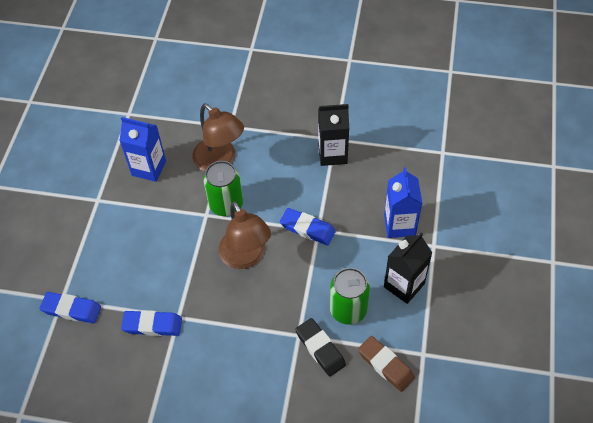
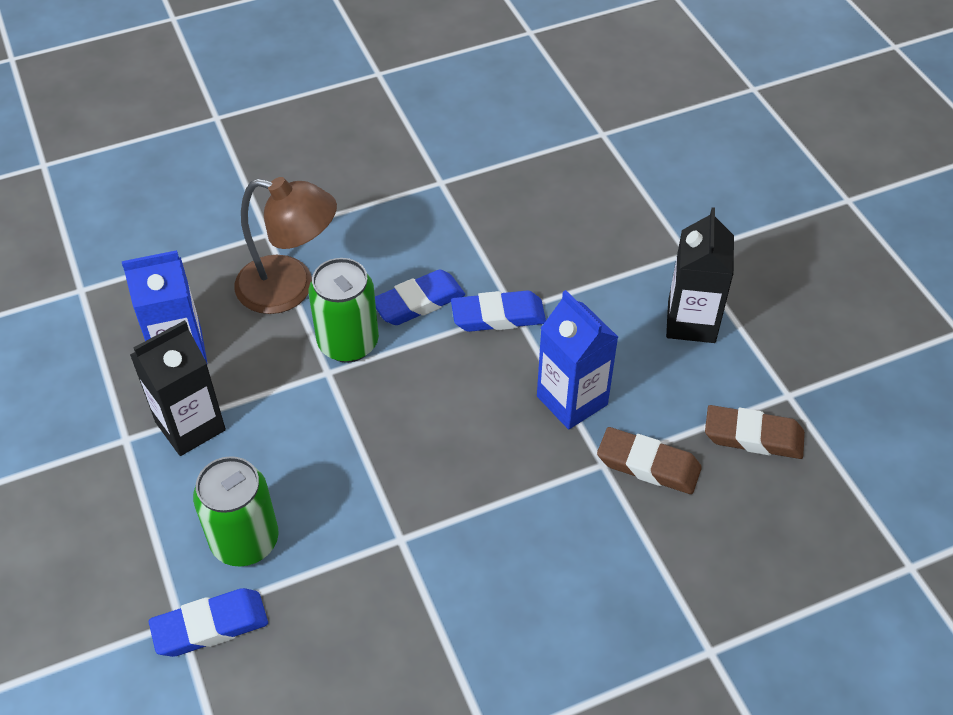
camera: 35 degrees left, 5 degrees down
blue eraser [121,310,182,336] -> blue eraser moved to [375,270,465,325]
brown lamp [218,201,271,269] -> none
black eraser [295,318,346,376] -> brown eraser [597,427,702,494]
black carton [318,104,349,166] -> black carton moved to [130,320,226,456]
green can [330,268,370,325] -> green can moved to [193,456,278,566]
blue carton [384,167,422,238] -> blue carton moved to [537,290,618,429]

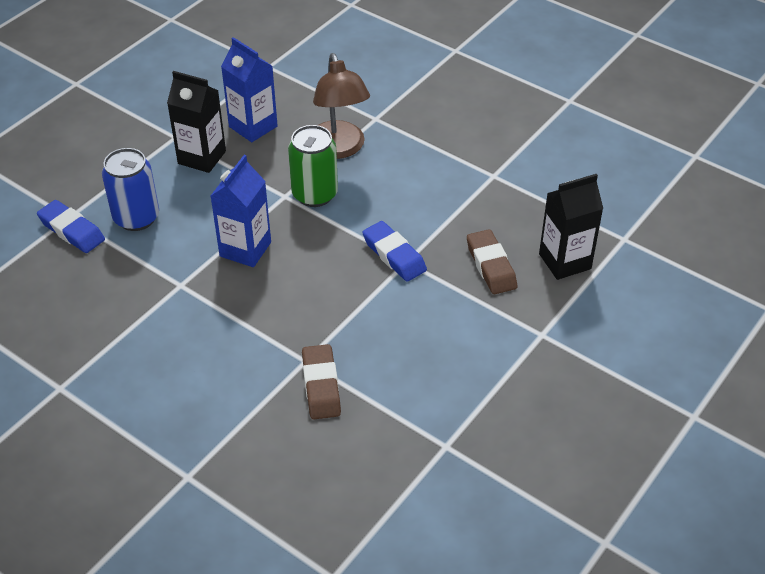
camera: 60 degrees right, 5 degrees down
green can [193,456,278,566] -> blue can [102,148,159,231]
blue eraser [375,270,465,325] -> none
blue carton [537,290,618,429] -> blue carton moved to [211,155,271,267]
black carton [666,207,734,343] -> black carton moved to [539,174,603,280]
brown eraser [705,405,805,459] -> brown eraser moved to [467,229,517,294]

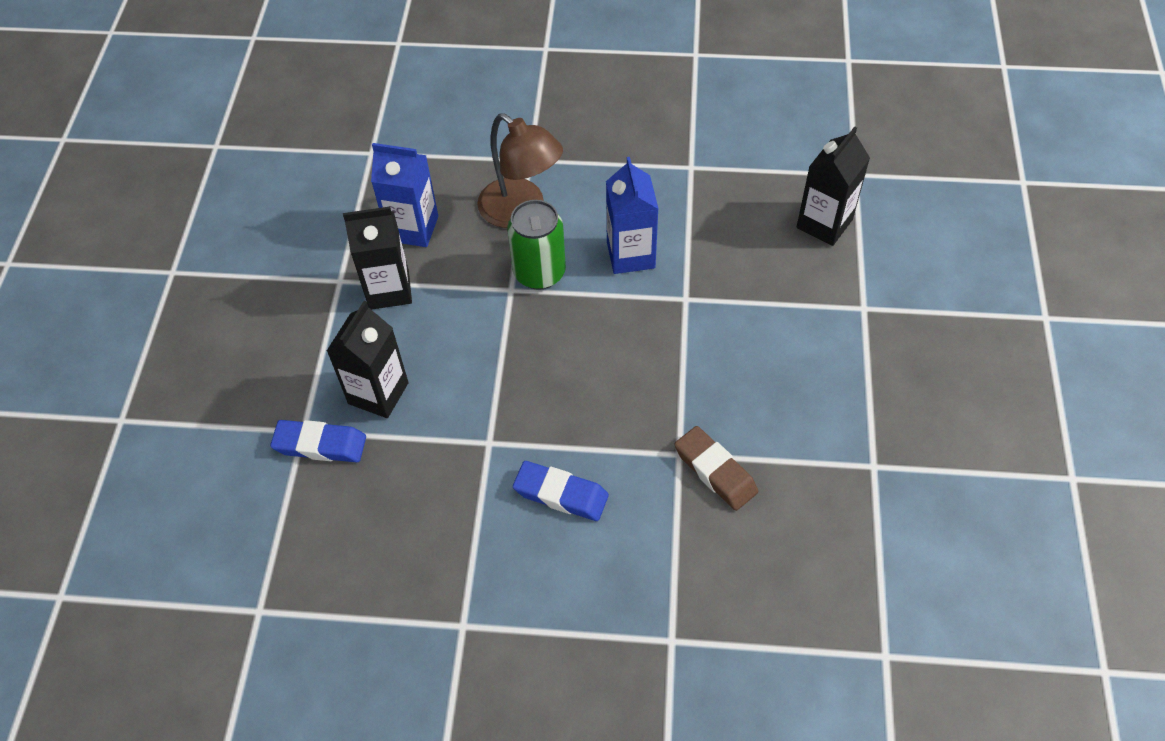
camera: 30 degrees left, 10 degrees up
blue can [102,148,159,231] -> black carton [327,301,409,418]
blue carton [211,155,271,267] -> blue carton moved to [606,157,659,274]
blue eraser [362,221,427,282] -> blue eraser moved to [513,461,609,521]
brown eraser [467,229,517,294] -> none

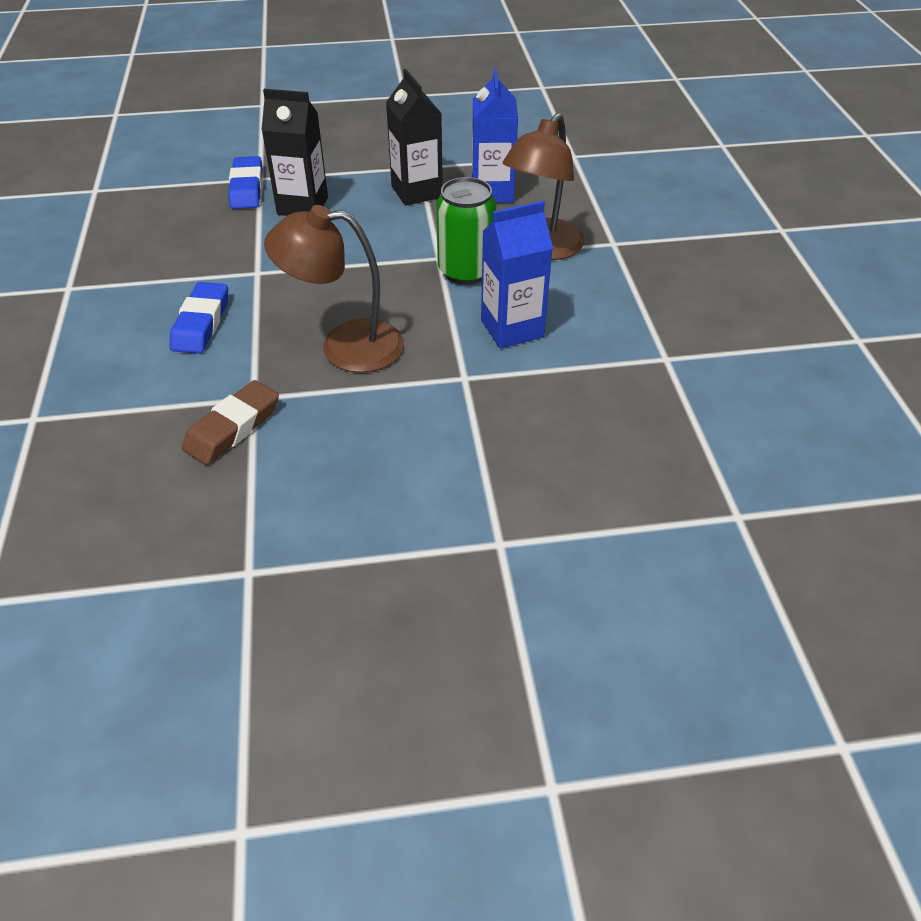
camera: 75 degrees right, 10 degrees down
black carton [797,126,870,246] -> none
none -> brown lamp [264,205,404,373]

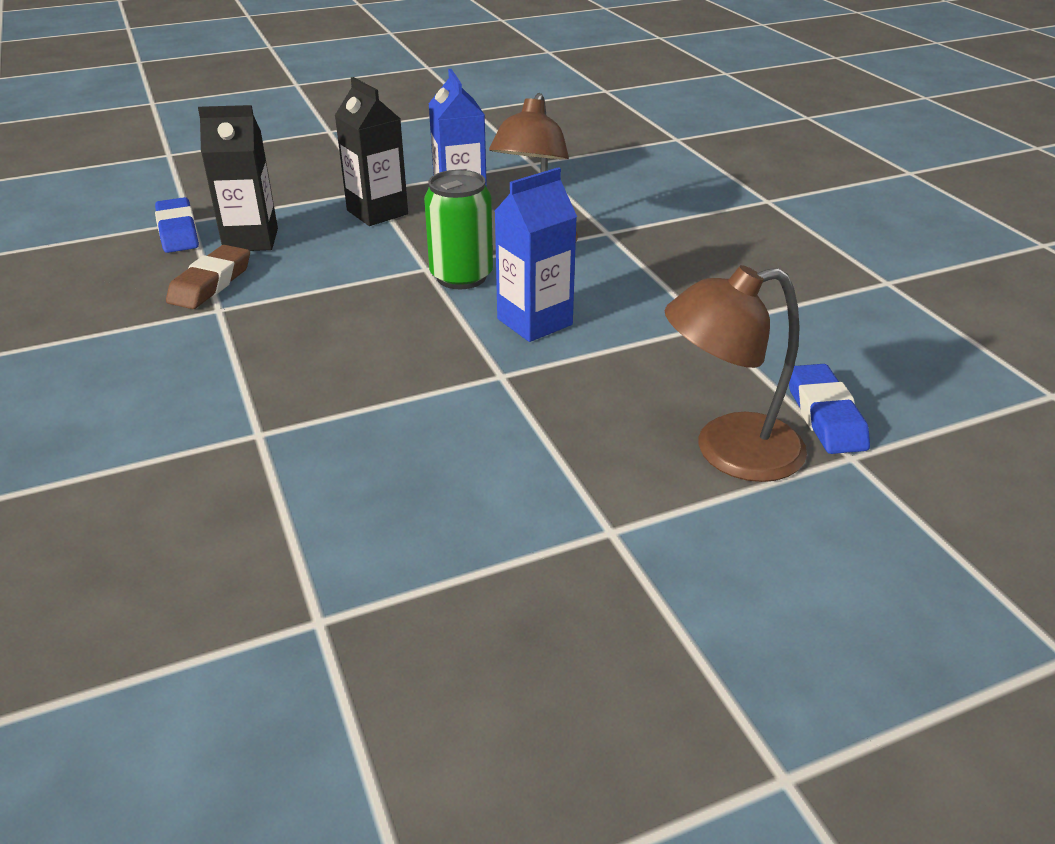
camera: 15 degrees left, 10 degrees down
blue eraser [170,282,228,354] -> blue eraser moved to [789,364,870,454]
brown eraser [182,380,279,465] -> brown eraser moved to [166,245,250,309]
brown lamp [264,205,404,373] -> brown lamp moved to [665,265,807,482]

